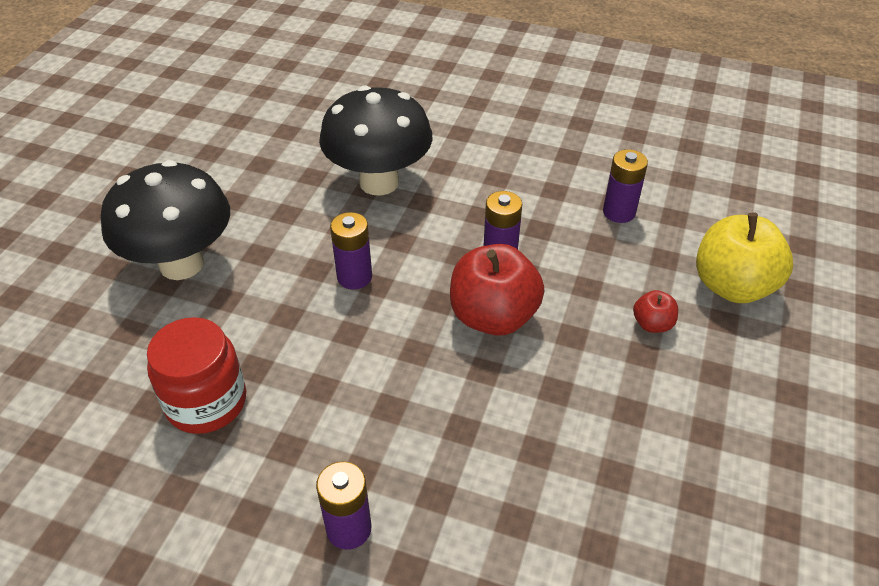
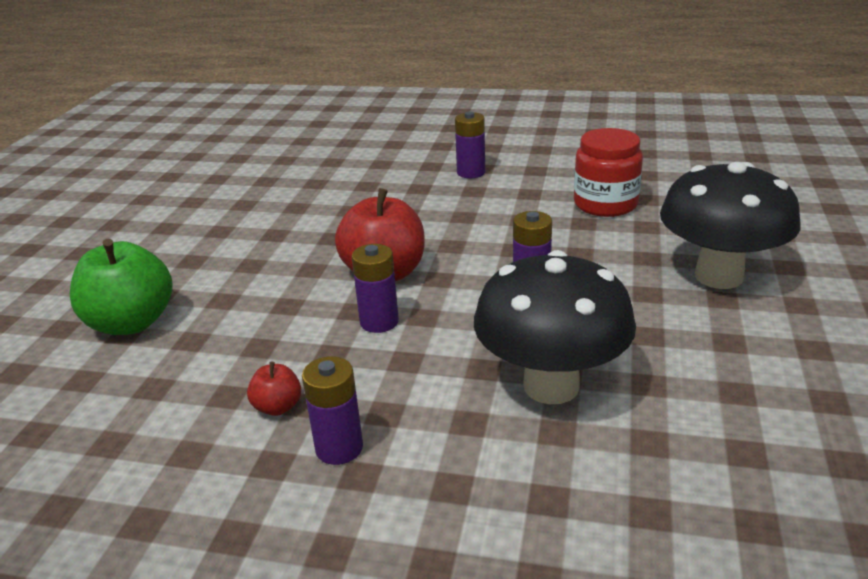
camera: 175 degrees right, 15 degrees down
purple battery [603,149,648,223] -> purple battery moved to [302,356,363,465]
red apple [633,290,678,333] -> red apple moved to [247,362,301,416]
yellow apple [696,212,793,303] -> green apple [70,239,173,335]

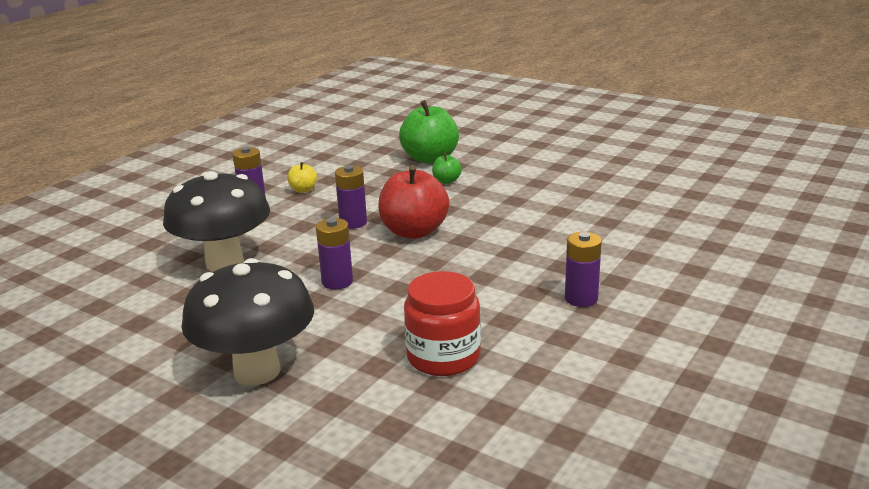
camera: 110 degrees right, 5 degrees down
red apple [247,362,301,416] -> yellow apple [287,162,317,193]
none -> green apple [432,152,462,184]

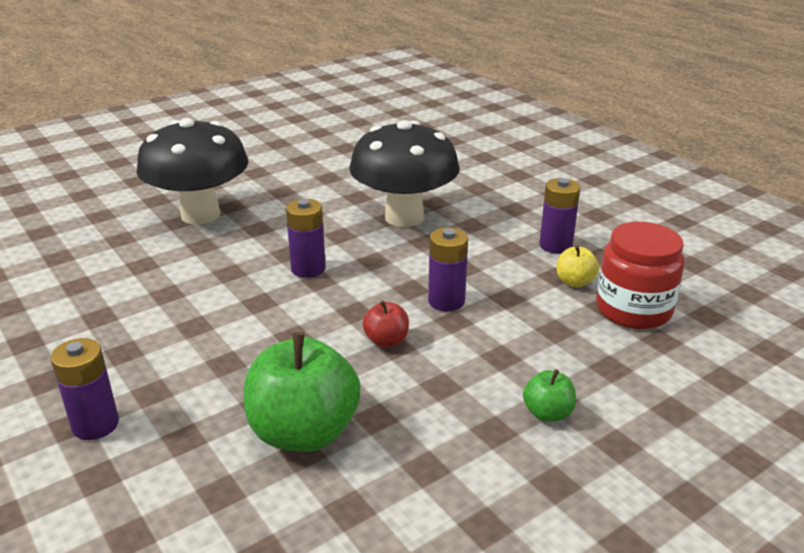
camera: 110 degrees right, 5 degrees up
red apple [378,165,449,239] -> red apple [363,300,409,347], size x0.47
green apple [399,100,459,164] -> green apple moved to [244,332,361,452]
red jar [404,271,481,376] -> red jar moved to [596,222,684,329]

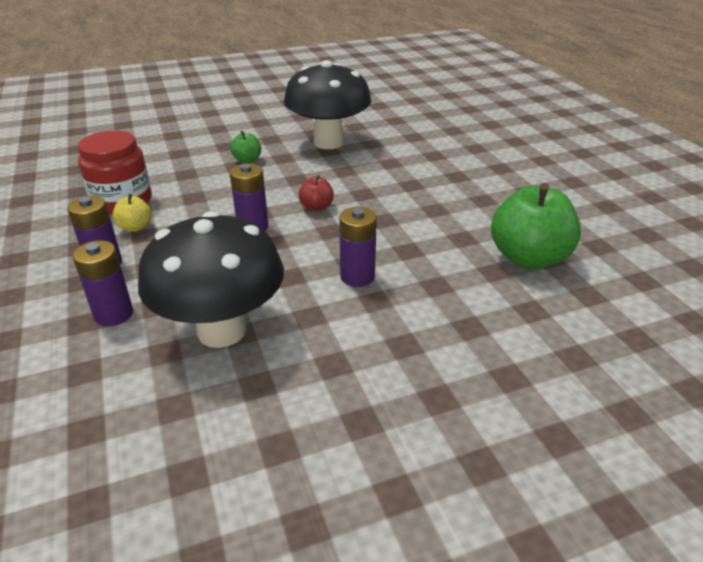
camera: 165 degrees left, 5 degrees up
purple battery [50,338,119,440] -> purple battery moved to [72,240,133,326]
black mushroom [137,118,249,224] -> black mushroom moved to [284,60,371,149]
green apple [244,332,361,452] -> green apple moved to [491,183,581,269]

